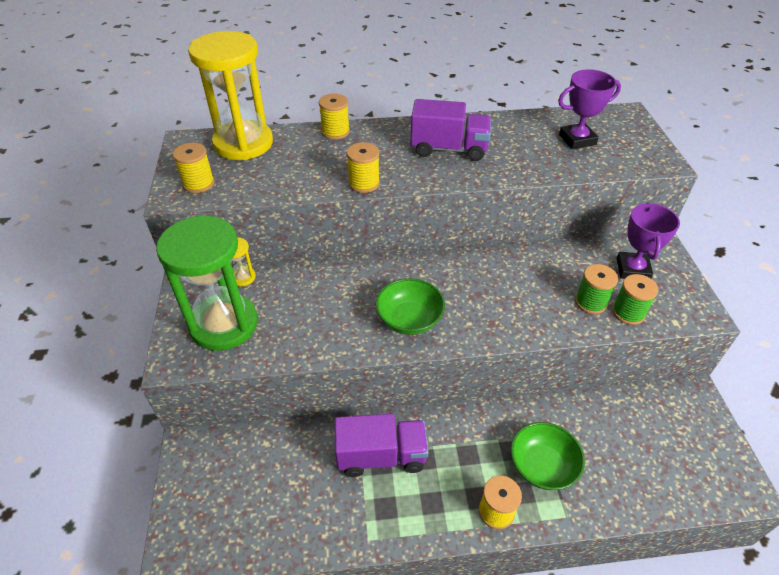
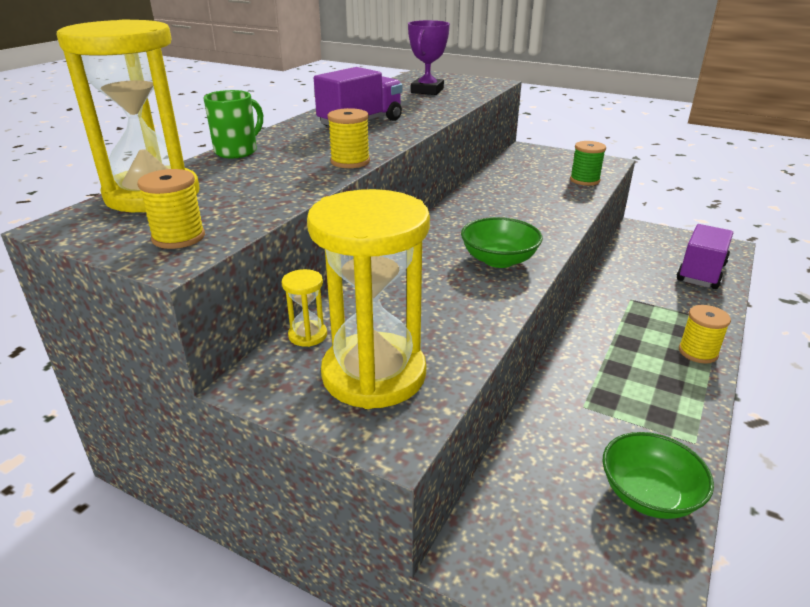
camera: 55 degrees left, 15 degrees down
green hourglass [156,215,258,351] -> yellow hourglass [307,189,430,409]
yellow spool [319,94,350,140] -> green mug [203,90,263,158]
purple truck [335,414,429,477] -> purple truck moved to [677,224,733,289]
green bowl [511,422,585,490] -> green bowl moved to [602,432,714,519]
green spool [575,264,618,314] -> none
purple trophy [616,203,680,279] -> none

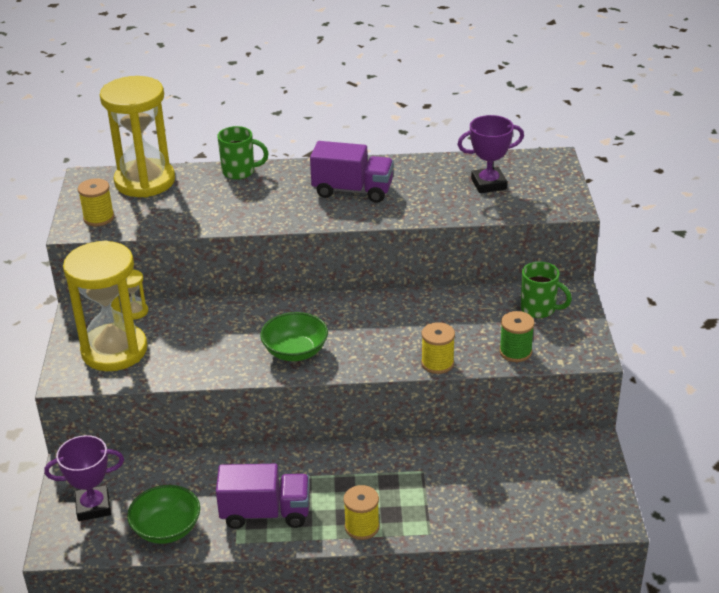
camera: 60 degrees right, 5 degrees up
yellow spool [327,108,370,168] -> yellow spool moved to [421,322,455,374]
purple truck [677,224,733,289] -> purple truck moved to [216,464,309,529]
none -> purple trophy [45,435,124,521]
none -> green mug [521,261,572,318]

